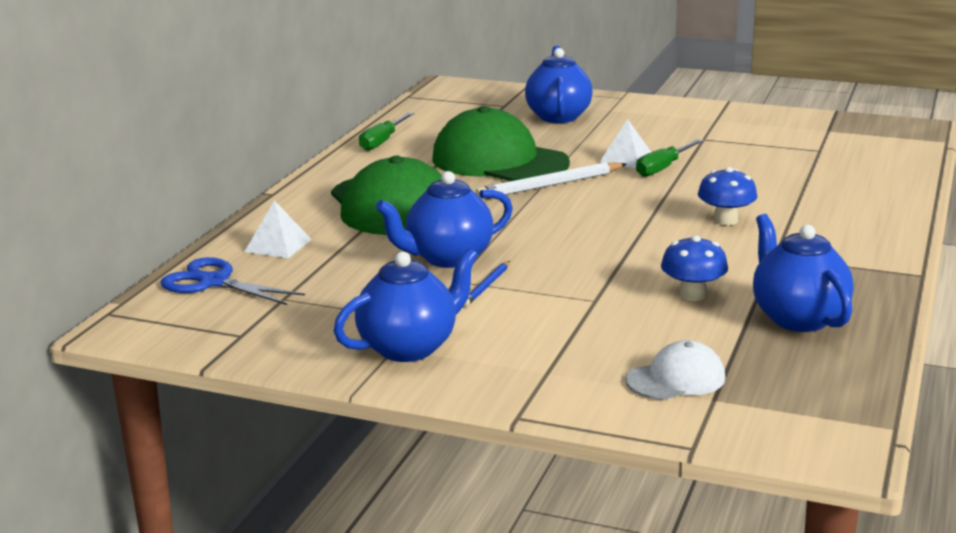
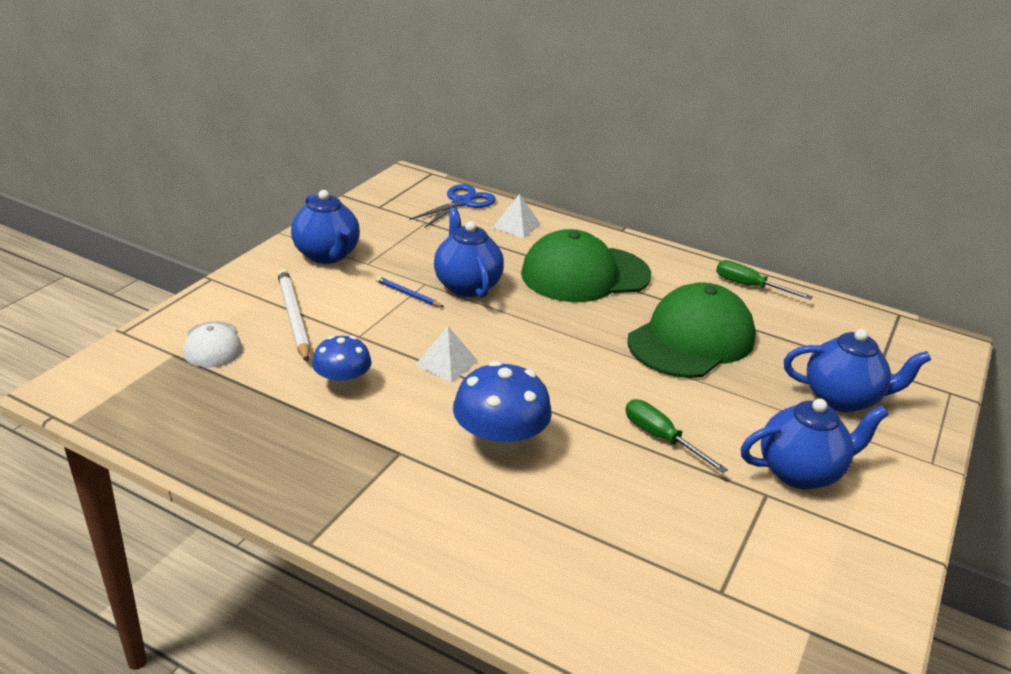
camera: 95 degrees right, 10 degrees up
white pencil [475,162,627,200] -> white pencil moved to [277,269,310,362]
white pyramid [599,119,651,168] -> white pyramid moved to [415,326,478,383]
blue mushroom [698,167,757,225] -> blue mushroom [453,361,552,458], size x1.56
blue teapot [753,214,854,332] -> blue teapot moved to [741,399,889,489]

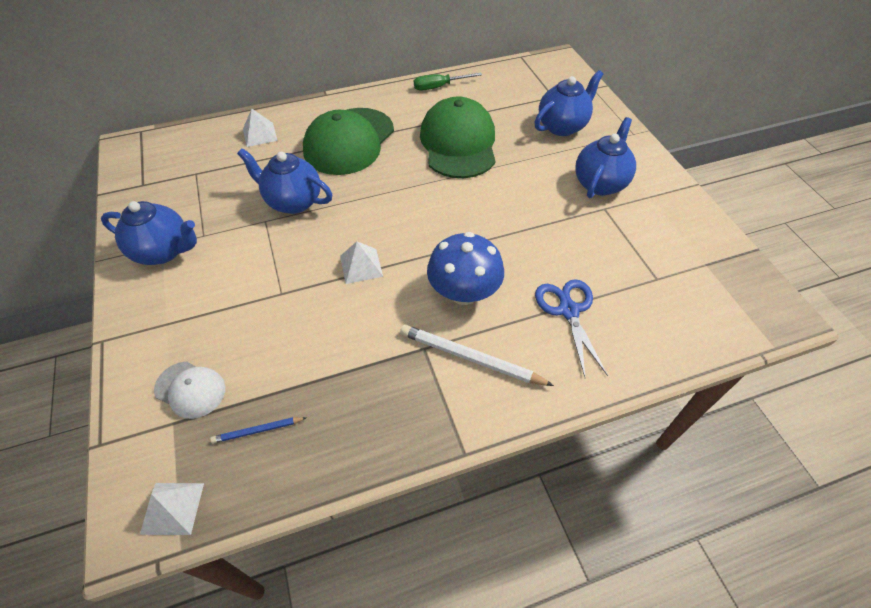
camera: 45 degrees left, 20 degrees up
white pencil [277,269,310,362] -> white pencil moved to [400,325,554,386]
blue mushroom [312,336,372,392] -> none
blue pencil [376,276,444,307] -> blue pencil moved to [210,417,307,443]
blue scissors [409,184,496,227] -> blue scissors moved to [535,279,608,377]
green screwdriver [625,399,728,473] -> none
none -> white pyramid [140,483,204,535]

